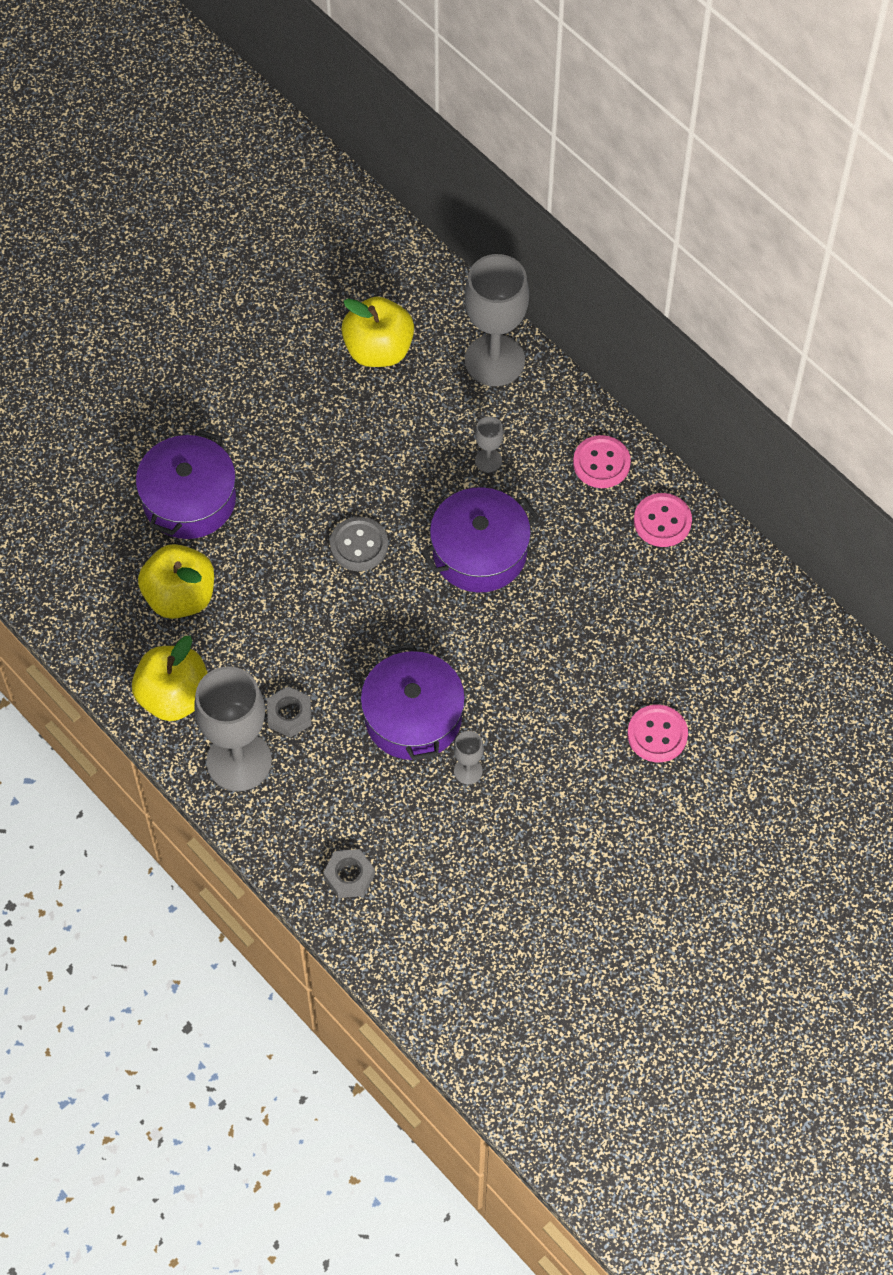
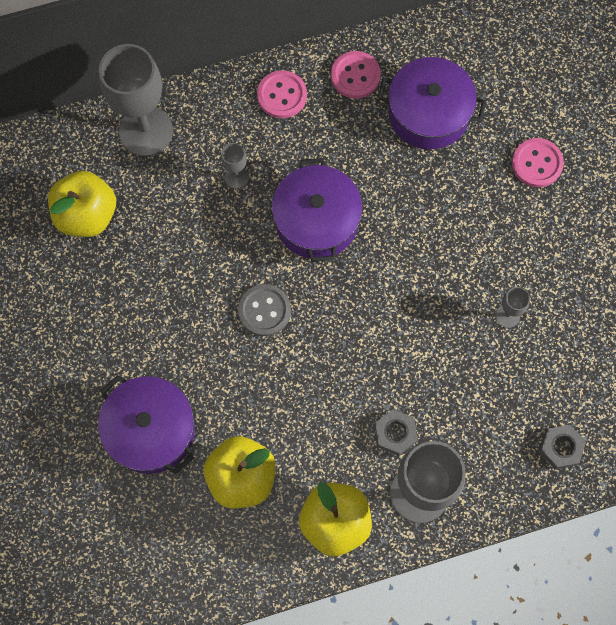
camera: 65 degrees left, 10 degrees up
purple pot [361,644,465,761] -> purple pot moved to [378,57,486,150]

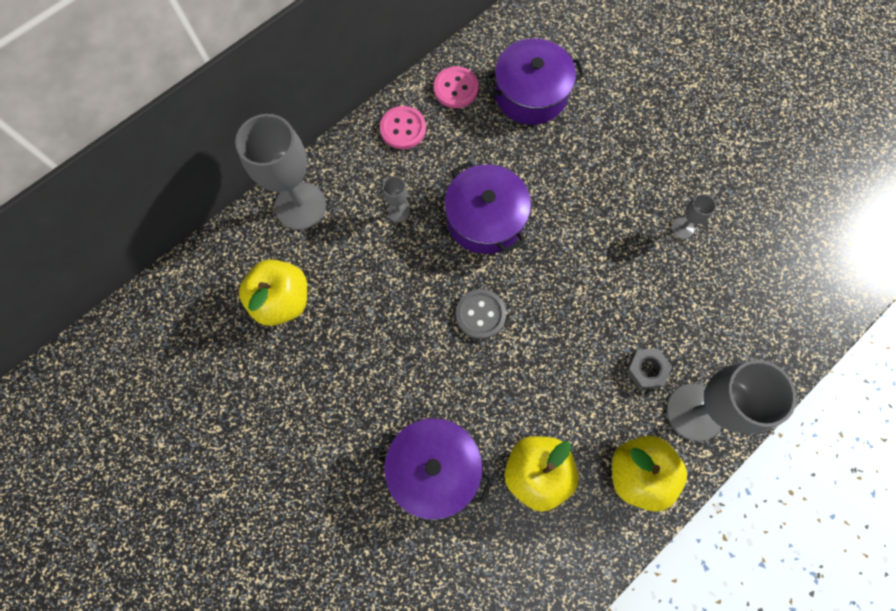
camera: 25 degrees left, 0 degrees up
pink button [512,138,564,187] -> none
grey nut [539,425,586,469] -> none

